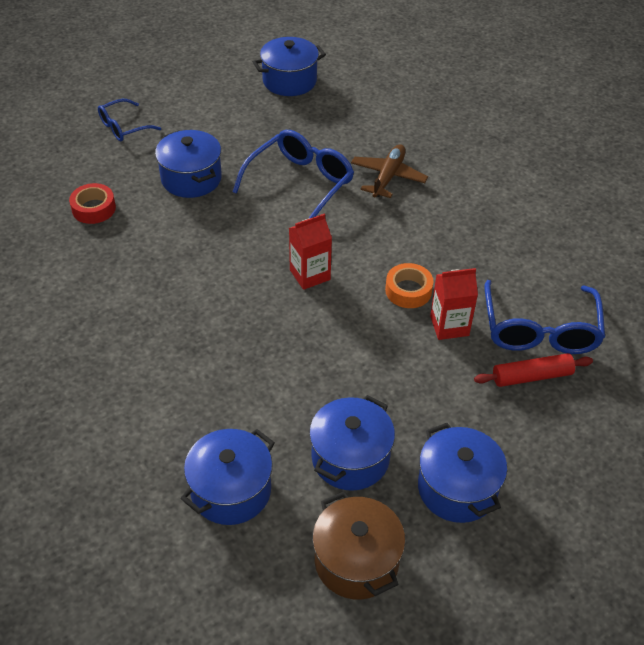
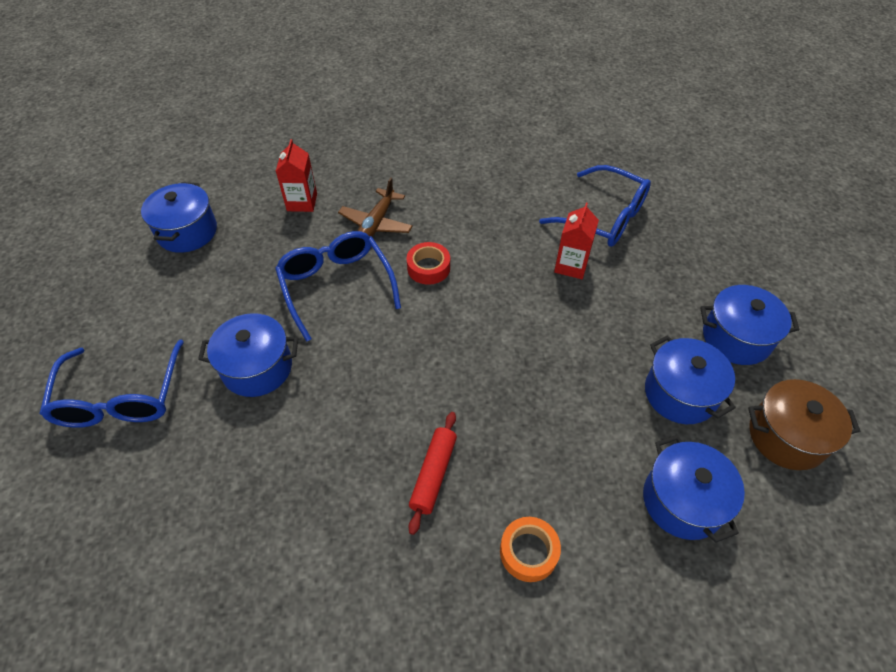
camera: 60 degrees left, 5 degrees up
red tape [69,183,116,224] -> red tape moved to [407,242,450,285]
blue glasses [98,99,161,141] -> blue glasses [40,340,184,428], size x1.71
red carton [289,213,332,290] -> red carton moved to [276,139,317,212]
brown plane [351,144,428,198] -> brown plane turned 120 degrees counterclockwise [338,177,413,237]
orange tape [385,263,433,308] -> orange tape moved to [500,517,561,582]
red rolling pin [474,353,593,387] -> red rolling pin moved to [408,412,457,535]

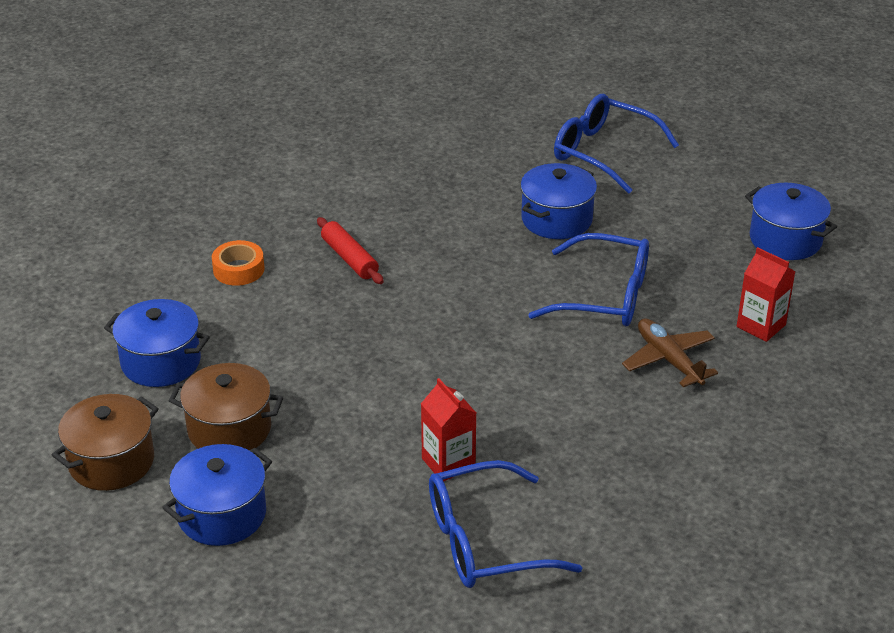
camera: 130 degrees right, 15 degrees down
red tape [407,242,450,285] -> none
blue pot [645,335,736,424] -> brown pot [169,363,283,450]

